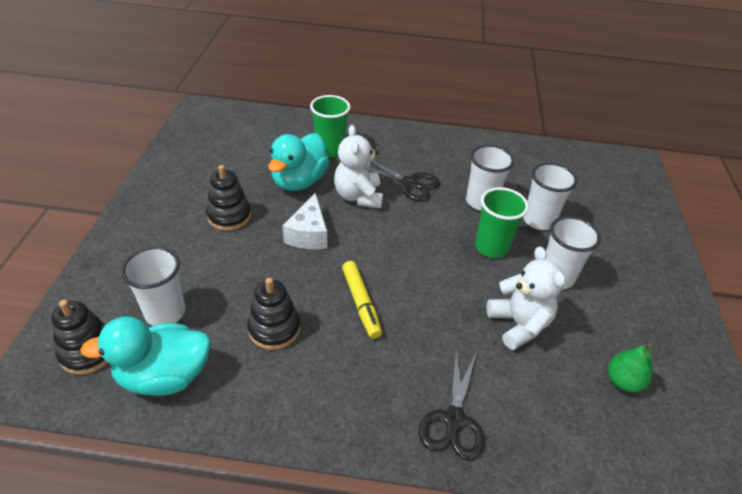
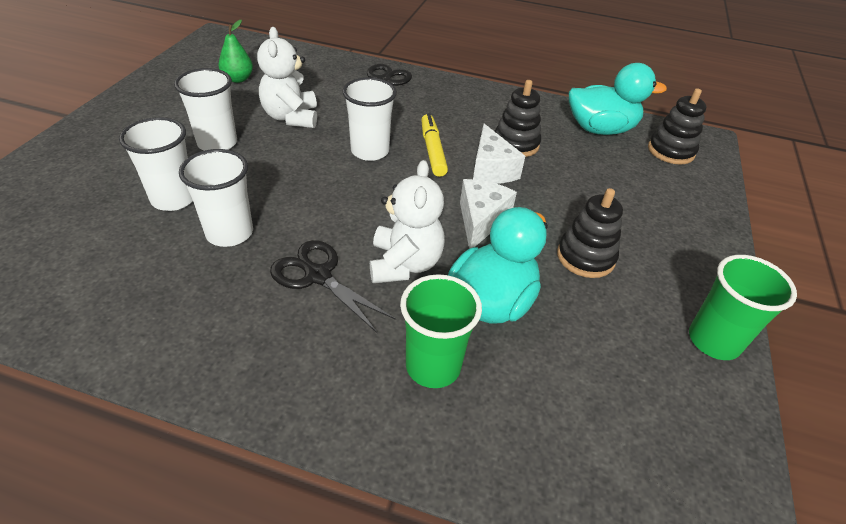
camera: 170 degrees left, 0 degrees up
white cup [121,246,185,326] -> white cup moved to [342,77,397,161]
green cup [475,187,529,258] -> green cup moved to [689,255,797,360]
none -> white cheese [473,124,525,184]

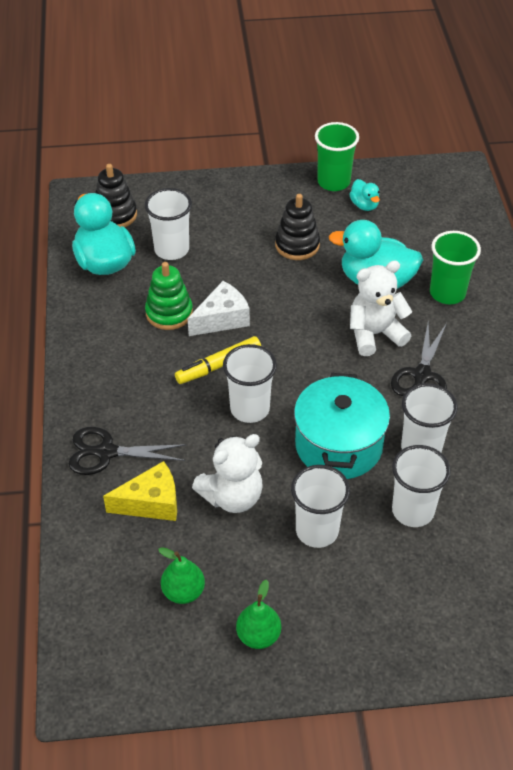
camera: 110 degrees left, 5 degrees up
white cheese [460,179,517,249] -> none
black stacking toy [495,80,541,157] -> green stacking toy [145,262,193,330]
none -> yellow cheese [103,461,177,521]
none -> white cup [145,188,192,260]
none -> green pear [236,580,281,649]
none -> turquoise pot [294,373,390,479]
none -> turquoise duck [349,179,380,211]

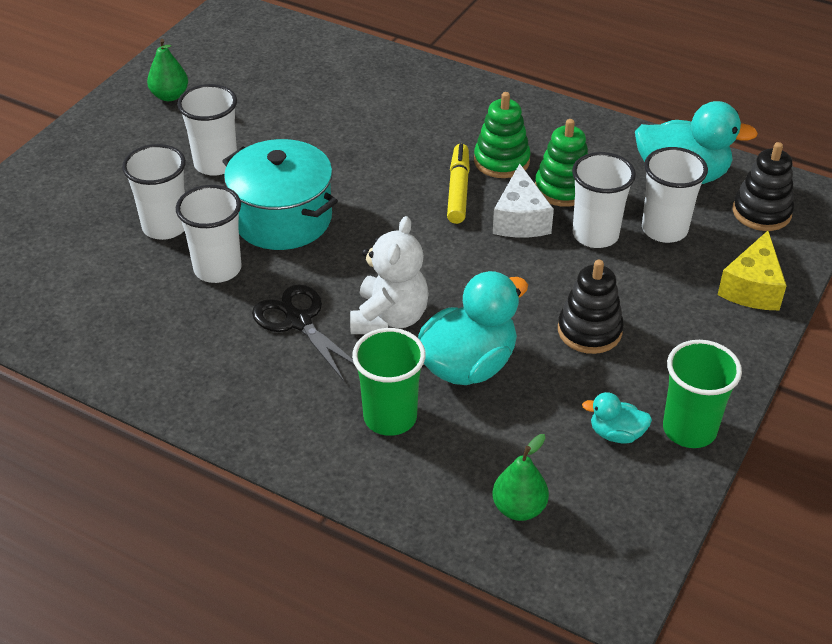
camera: 125 degrees right, 5 degrees down
black scissors [68,427,186,475] -> none
yellow cheese [103,461,177,521] -> yellow cheese moved to [718,231,787,310]
green pear [158,547,205,604] -> green pear moved to [492,434,549,521]
white teddy bear [192,434,263,513] -> none
white cup [223,344,277,423] -> white cup moved to [572,152,636,248]
none -> green stacking toy [474,92,531,178]

